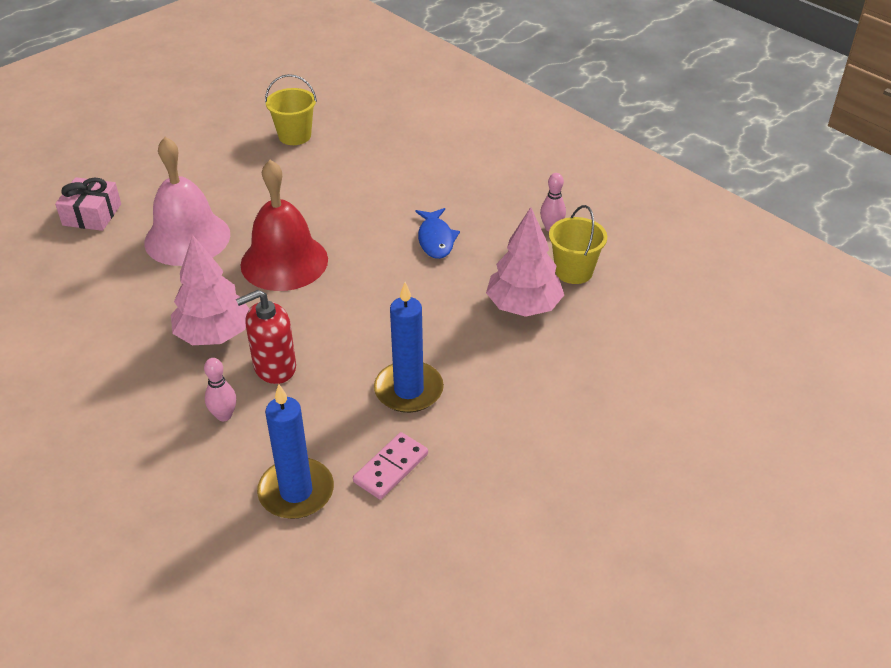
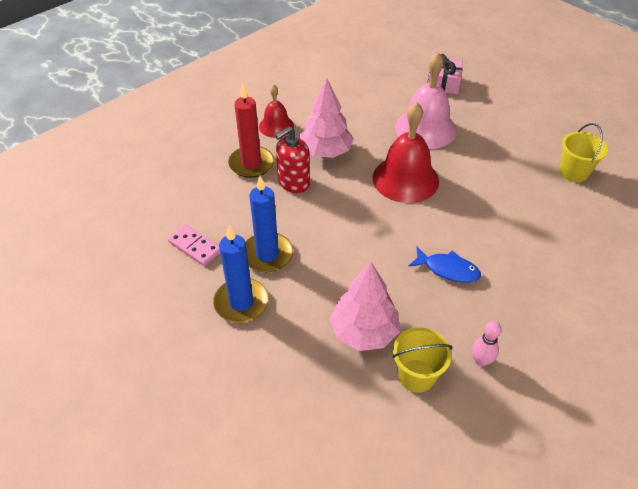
camera: 90 degrees right, 5 degrees up
pink bowling pin [204,358,236,421] -> red candle [228,85,274,178]
red soap dispenser [236,290,296,384] -> red soap dispenser turned 105 degrees counterclockwise [275,126,310,193]
blue candle [257,384,334,519] -> blue candle moved to [213,225,269,323]
blue fish [415,208,460,259] -> blue fish turned 150 degrees counterclockwise [408,247,481,283]
none -> red bell [259,84,294,138]

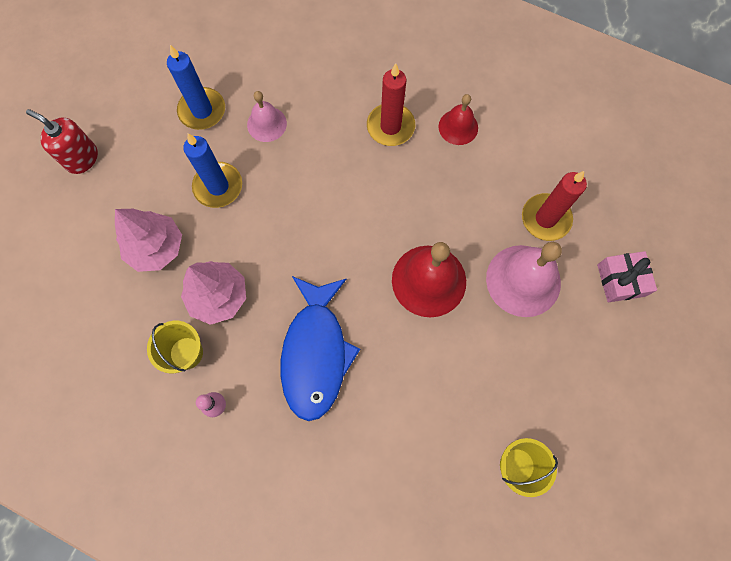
camera: 70 degrees right, 25 degrees up
pink domino [168,224,220,266] -> pink bell [247,91,287,142]
blue candle [245,176,293,273] -> blue candle moved to [167,45,225,130]
red soap dispenser [275,126,310,193] -> red soap dispenser moved to [26,109,98,174]
pink tree [300,78,354,158] -> pink tree moved to [115,209,182,272]
blue fish [408,247,481,283] -> blue fish [281,276,360,421], size x2.00
none -> red candle [522,171,587,241]

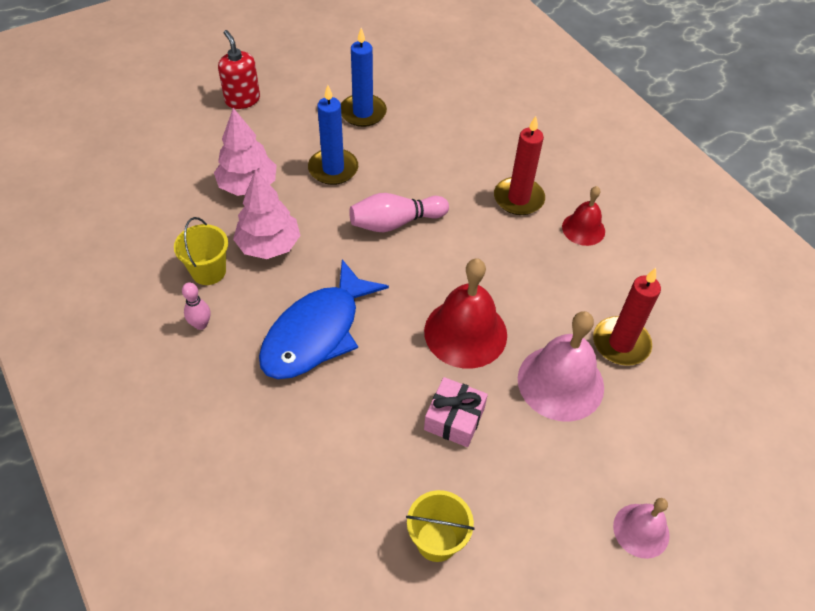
camera: 30 degrees right, 20 degrees down
pink bell [247,91,287,142] -> pink bell moved to [613,498,670,559]
pink gift [597,251,657,302] -> pink gift moved to [424,377,488,447]
none -> pink bowling pin [349,193,449,232]

